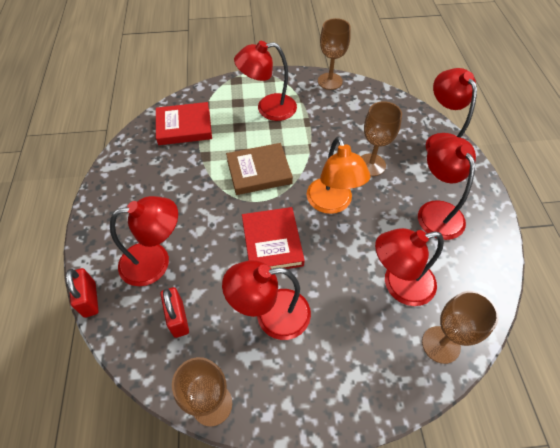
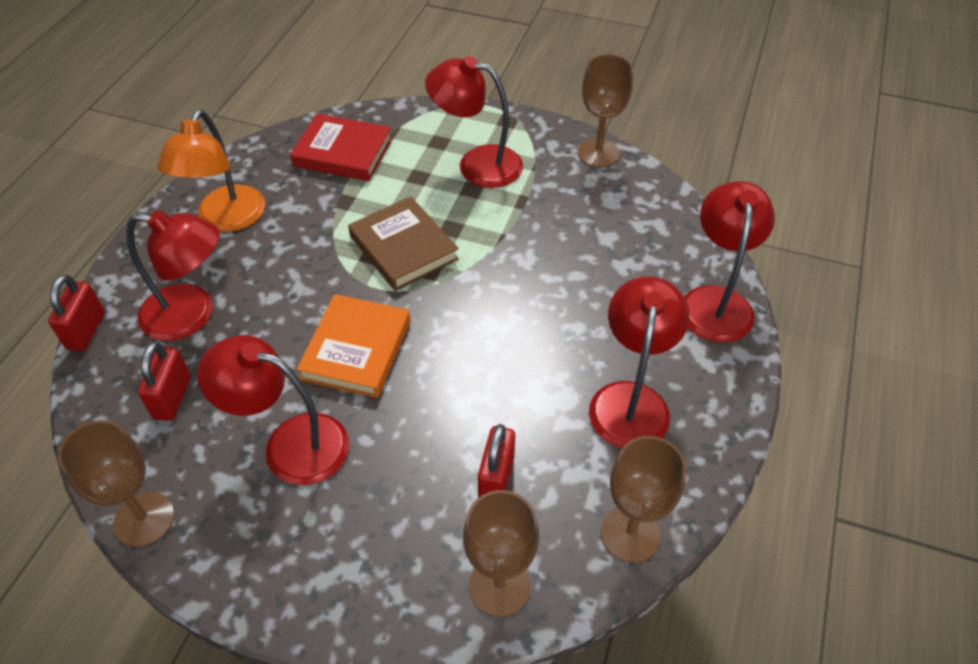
camera: 25 degrees right, 5 degrees down
brown book [226,143,293,195] -> brown book turned 45 degrees clockwise [348,196,459,291]
red book [242,207,305,269] -> orange book [296,294,410,398]
orange lamp [307,136,371,214] -> orange lamp moved to [157,110,265,232]
brown goblet [361,101,402,176] -> brown goblet moved to [601,436,686,563]
red lamp [375,228,444,306] -> red padlock [478,424,515,498]

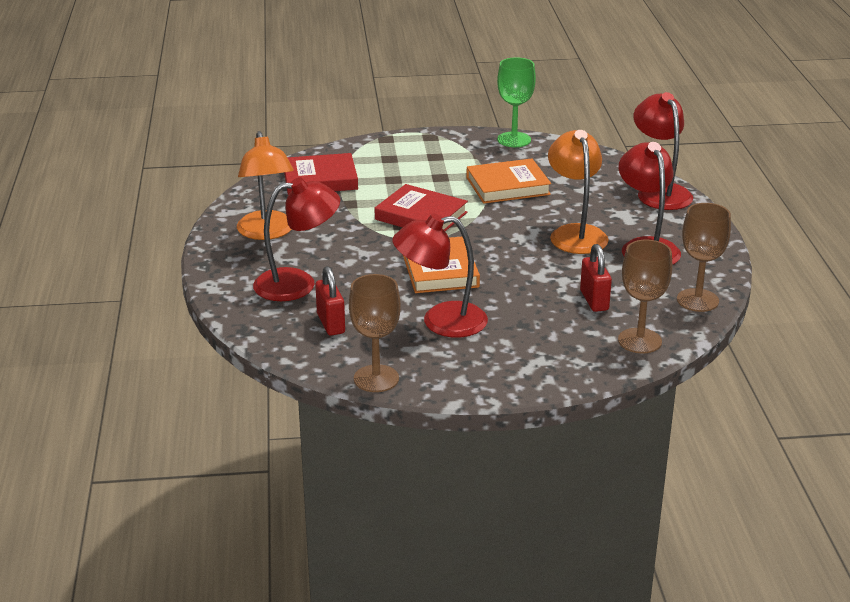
camera: 25 degrees left, 20 degrees down
red padlock [48,274,105,351] -> none
brown book [348,196,459,291] -> red book [375,184,468,231]
red lamp [425,56,523,188] -> none
brown goblet [578,54,633,167] -> green goblet [497,57,536,147]
none -> orange book [466,158,551,204]
none -> orange lamp [548,130,609,254]

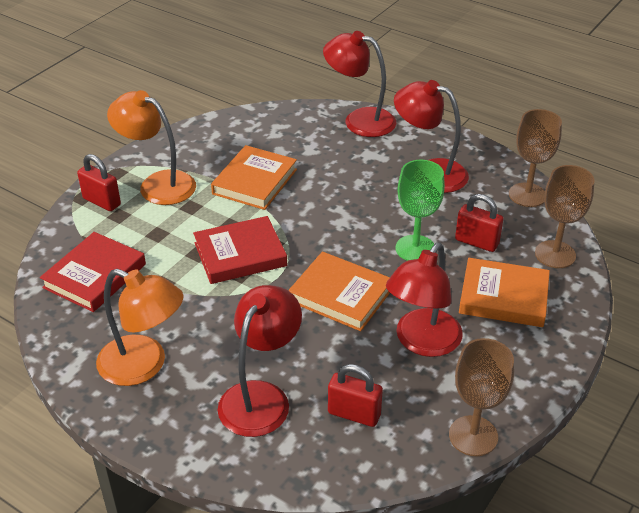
camera: 50 degrees left, 10 degrees up
green goblet [497,57,536,147] -> green goblet moved to [395,160,445,261]
orange lamp [548,130,609,254] -> orange lamp moved to [107,90,196,205]
none -> red padlock [77,154,121,211]
none -> orange book [459,258,550,327]

